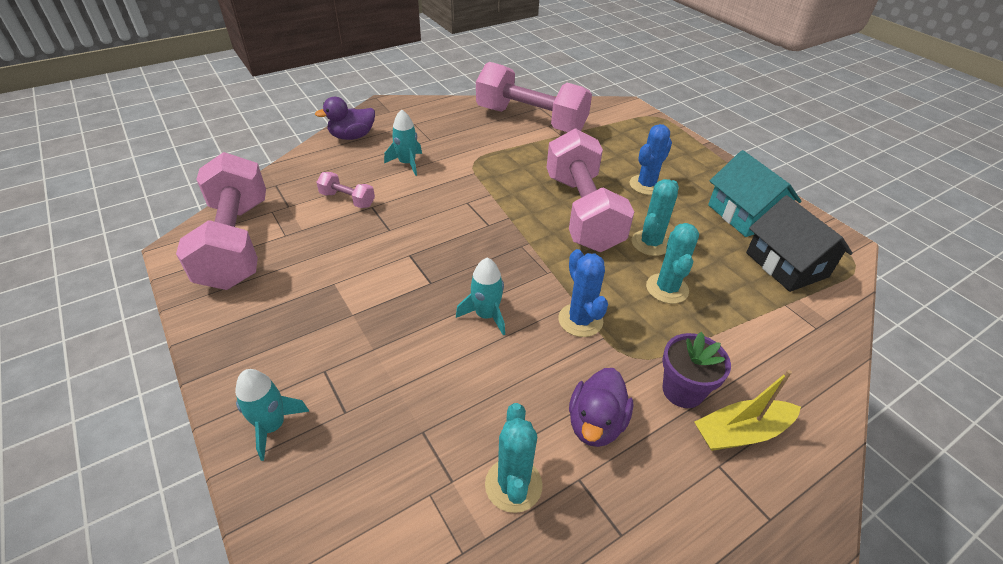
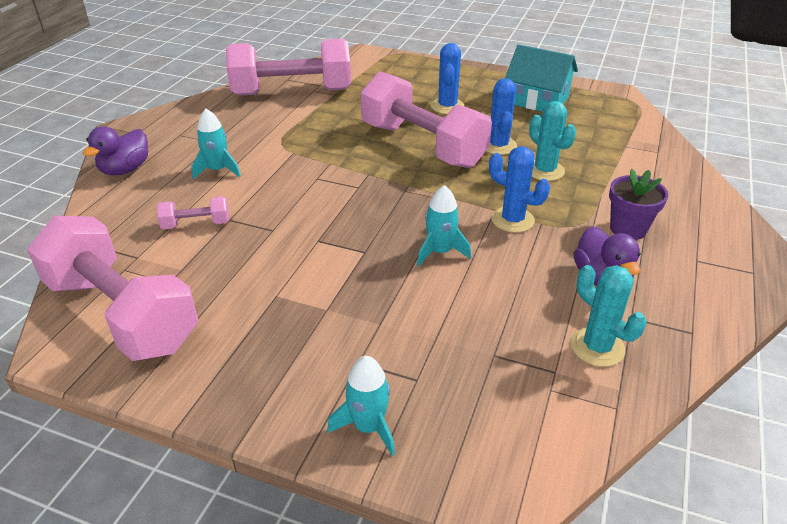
camera: 35 degrees left, 5 degrees down
turquoise cactus [632,179,679,256] -> blue cactus [486,78,517,155]
yellow boat [694,370,801,451] -> none
black house [746,195,853,292] -> none

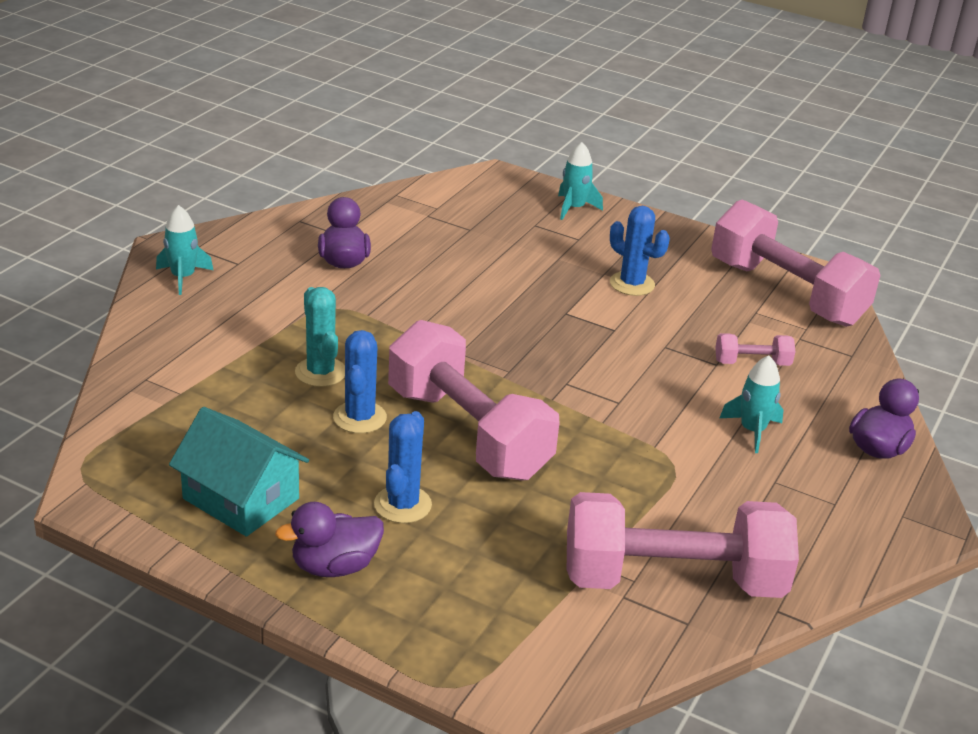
camera: 175 degrees left, 5 degrees down
turquoise rocket [417,185,471,266] -> turquoise rocket moved to [156,205,213,295]
blue cactus [489,146,550,233] -> blue cactus moved to [610,206,670,296]
turquoise cactus [571,265,646,367] -> none
purple flower pot [609,169,668,240] -> none
none -> purple duck [275,502,384,577]

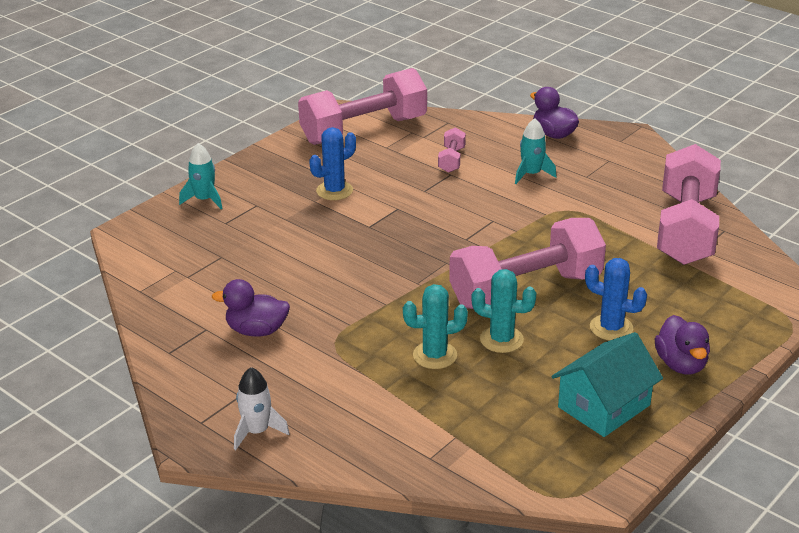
camera: 75 degrees left, 0 degrees up
turquoise rocket [156,205,213,295] -> white rocket [234,367,290,450]
blue cactus [333,330,387,433] -> turquoise cactus [472,269,536,353]

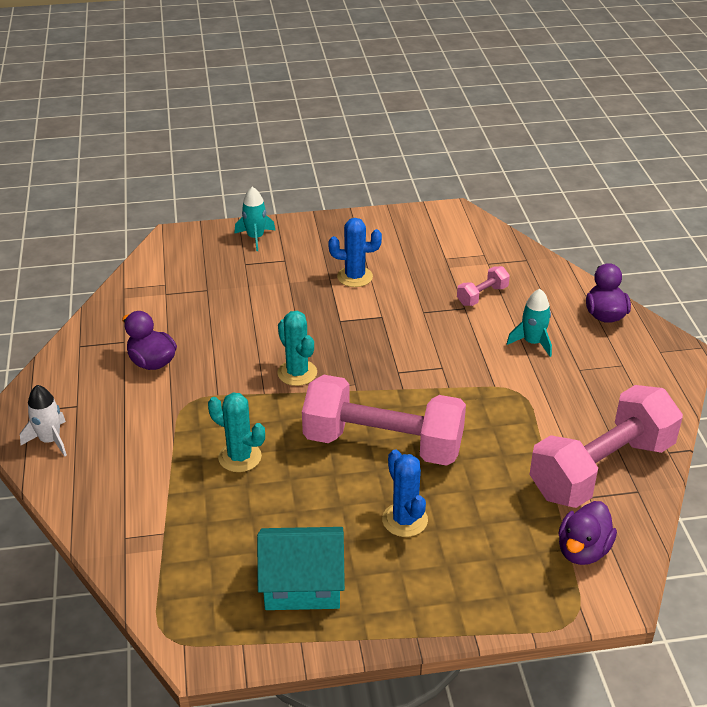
camera: 40 degrees right, 5 degrees up
pink dumbbell [298,68,427,145] -> none
turquoise cactus [472,269,536,353] -> turquoise cactus moved to [277,311,317,386]
purple duck [655,315,710,375] -> purple duck moved to [558,501,617,565]

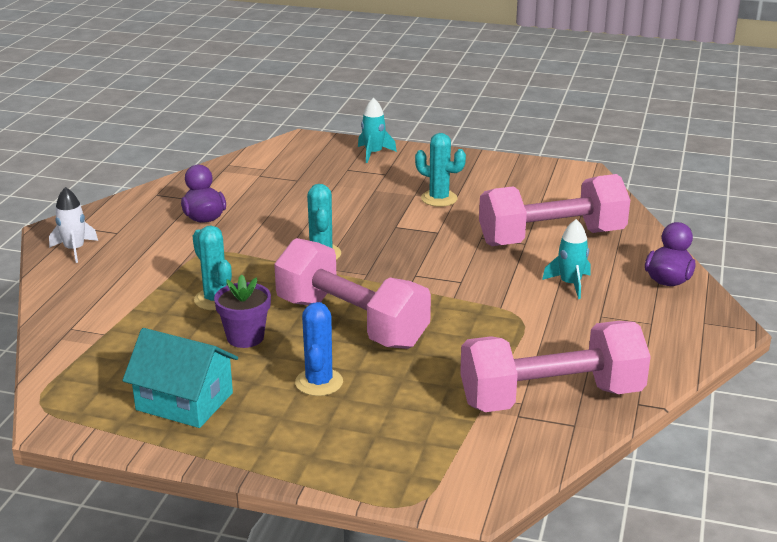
camera: 25 degrees right, 10 degrees down
blue cactus [329,218,382,287] -> turquoise cactus [415,133,466,207]
pink dumbbell [457,266,510,306] -> pink dumbbell [479,174,630,246], size x2.37
purple duck [558,501,617,565] -> none
none -> purple flower pot [214,274,271,348]

